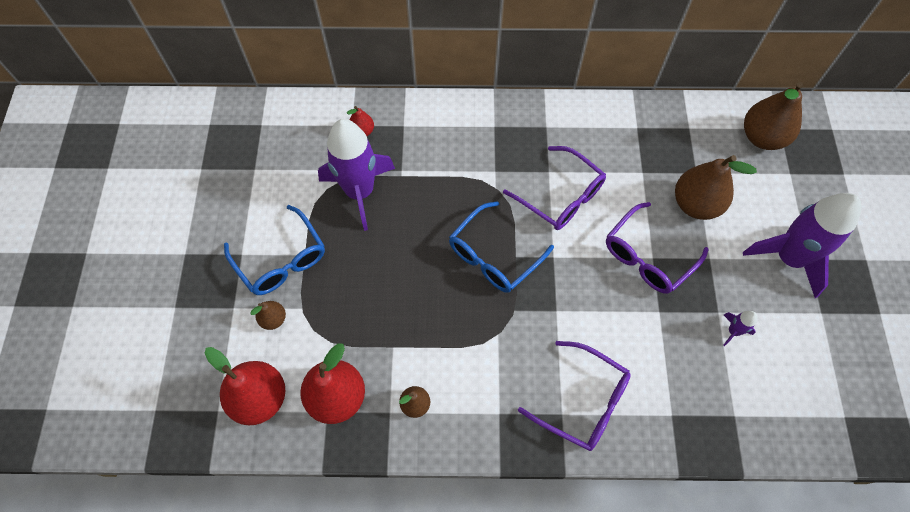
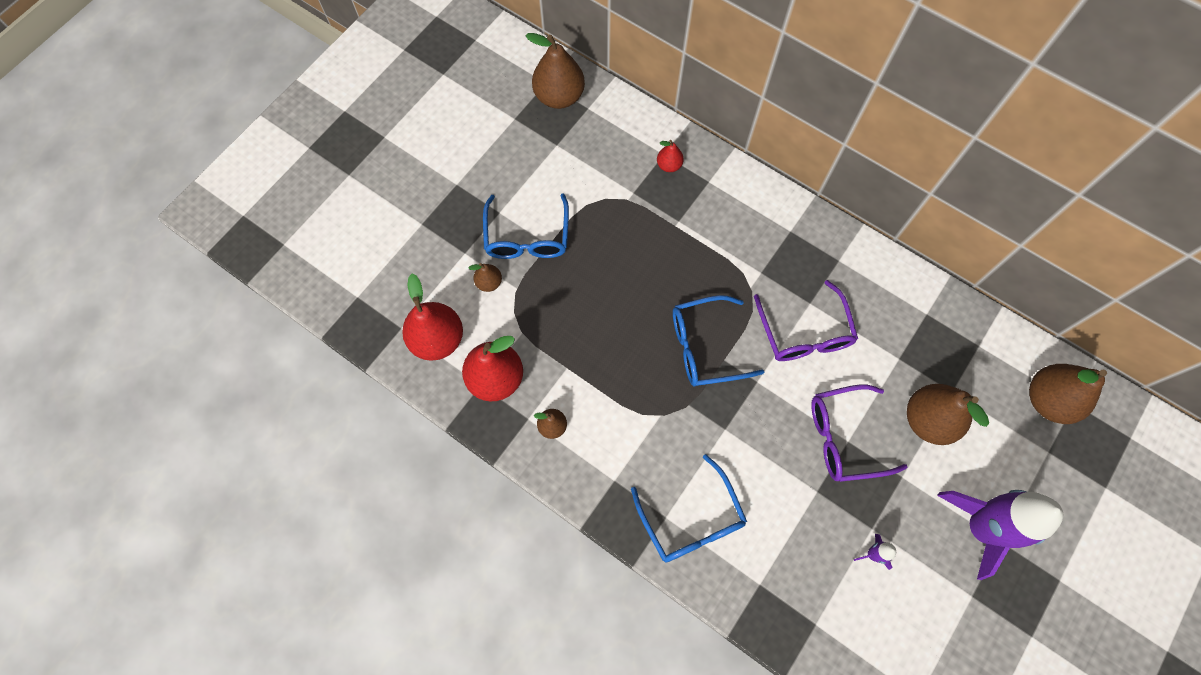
camera: 35 degrees right, 5 degrees up
purple rocket [318,119,395,231] -> none
purple glasses [518,341,631,451] -> blue glasses [631,454,747,562]
none -> brown pear [525,33,585,109]

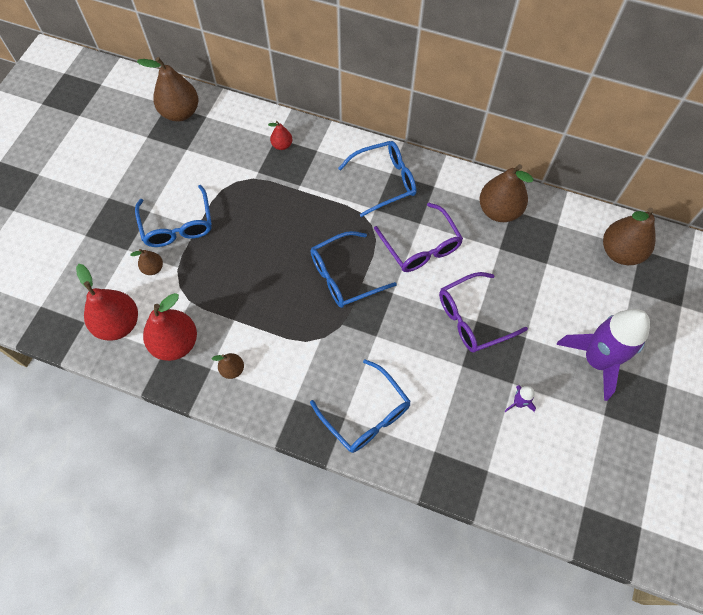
camera: 15 degrees left, 5 degrees down
brown pear [907,384,989,445] -> brown pear moved to [479,164,534,222]
none -> blue glasses [338,141,416,217]

